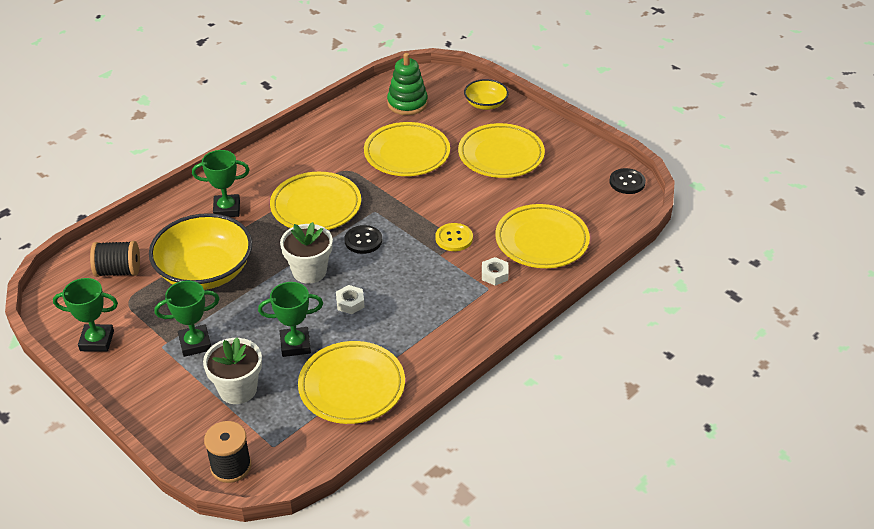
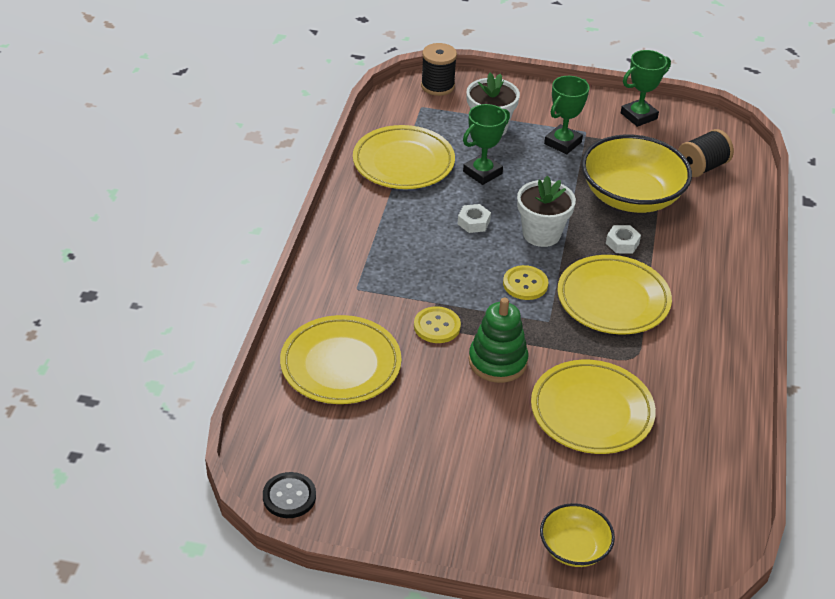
camera: 145 degrees right, 0 degrees up
green trophy [192,150,250,217] -> none
black button [345,225,382,254] -> yellow button [503,265,548,300]
green stacking toy [387,53,428,115] -> green stacking toy moved to [469,298,528,383]
yellow plate [458,123,545,178] -> none
white nut [482,257,509,286] -> white nut moved to [606,225,641,253]

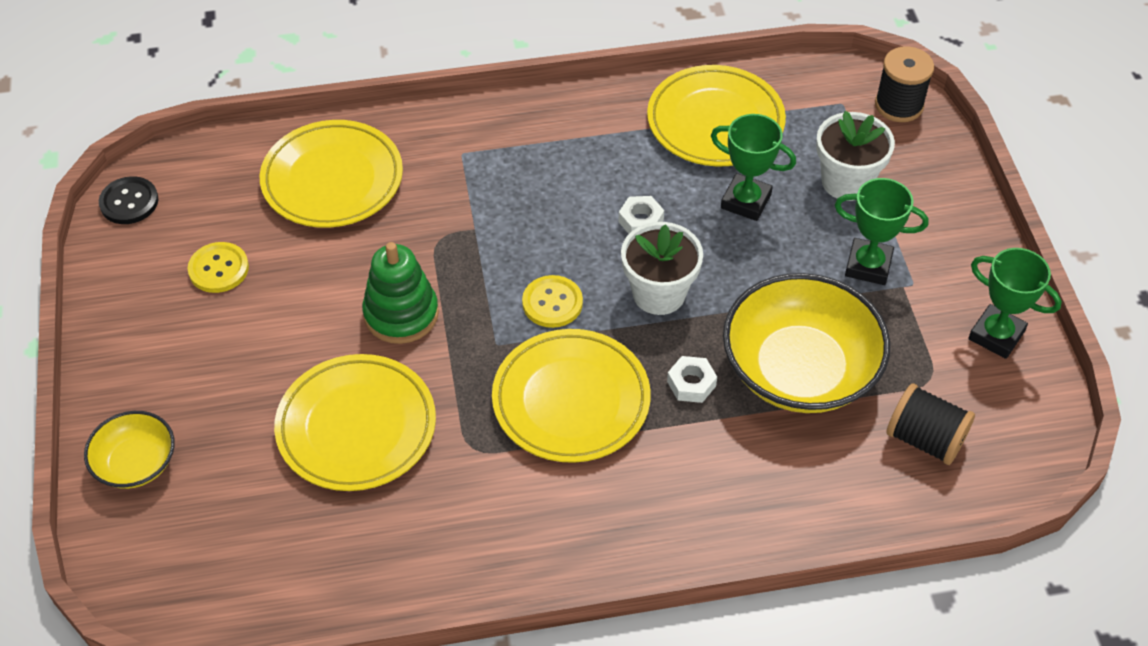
camera: 70 degrees right, 10 degrees up
yellow button [414,306,461,343] -> yellow button moved to [188,242,249,293]

